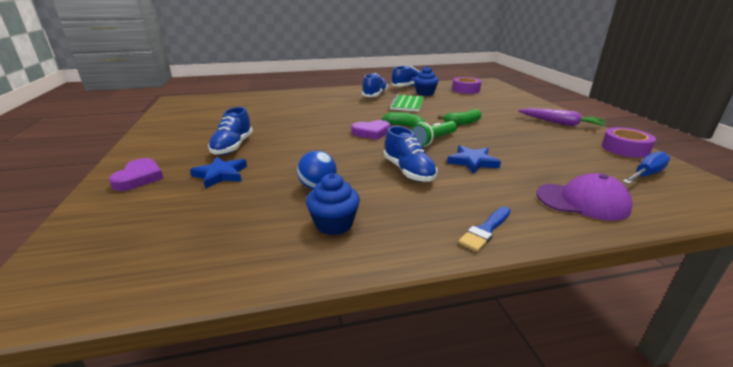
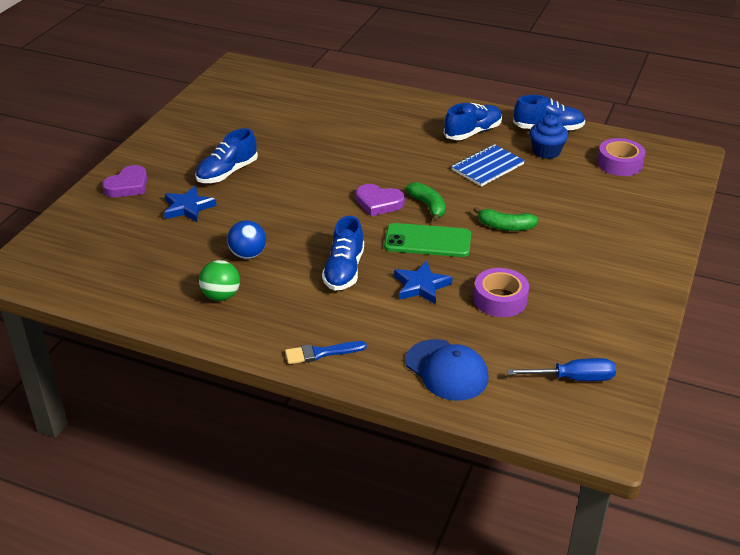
camera: 35 degrees right, 10 degrees up
blue cupcake [306,173,360,235] -> green ball [199,260,240,301]
green notebook [389,94,424,112] -> blue notebook [451,144,525,187]
green flashlight [411,121,457,146] -> green phone [384,223,471,257]
purple carrot [518,108,605,126] -> none
purple cap [536,173,633,221] -> blue cap [405,339,489,401]
purple tape [602,127,656,158] -> purple tape moved to [474,268,529,317]

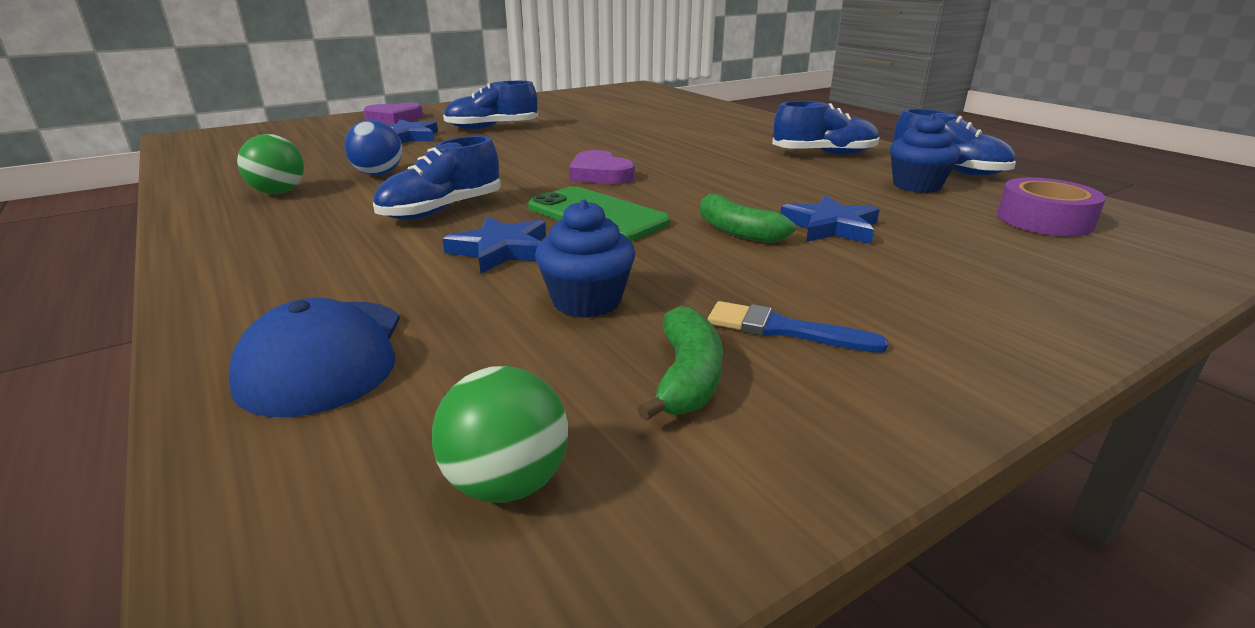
camera: 35 degrees right, 10 degrees down
blue brush [285,341,367,364] -> blue brush moved to [708,301,888,353]
green banana [406,182,445,222] -> green banana moved to [638,306,723,421]
blue notebook [451,144,525,187] -> none
purple tape [474,268,529,317] -> blue cupcake [535,199,635,318]
blue screwdriver [507,358,616,381] -> green ball [432,366,568,503]
none -> blue star [780,195,880,244]

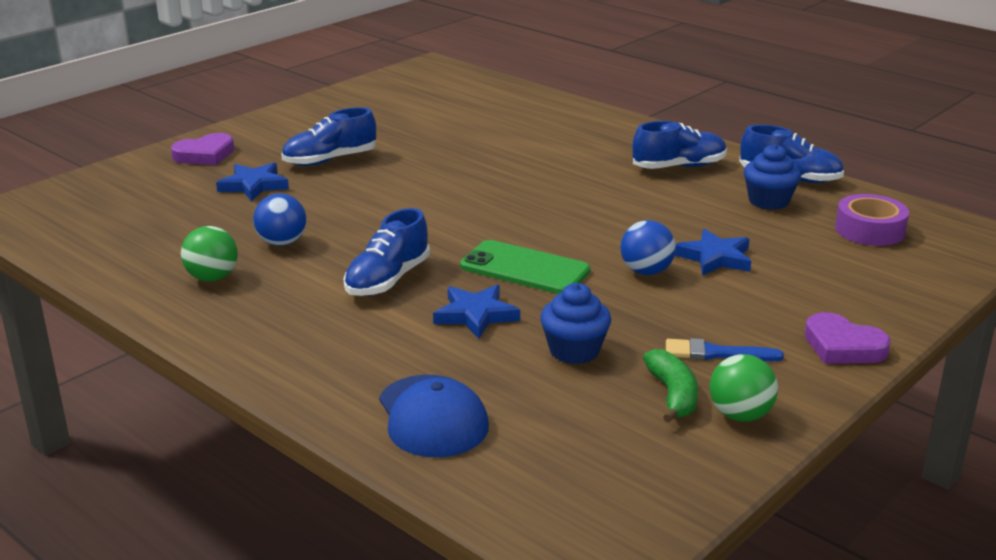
camera: 15 degrees left, 0 degrees up
green ball [432,366,568,503] -> green ball moved to [710,354,778,422]
purple heart [569,150,635,184] -> purple heart moved to [805,312,891,364]
green banana [700,194,796,243] -> blue ball [620,220,676,275]

